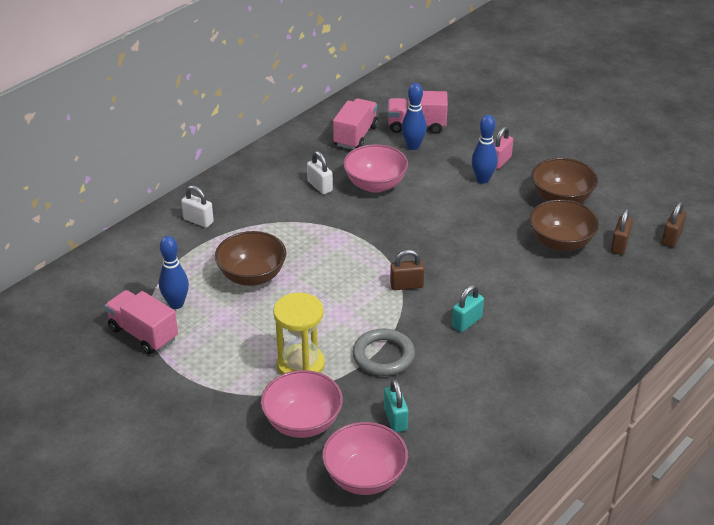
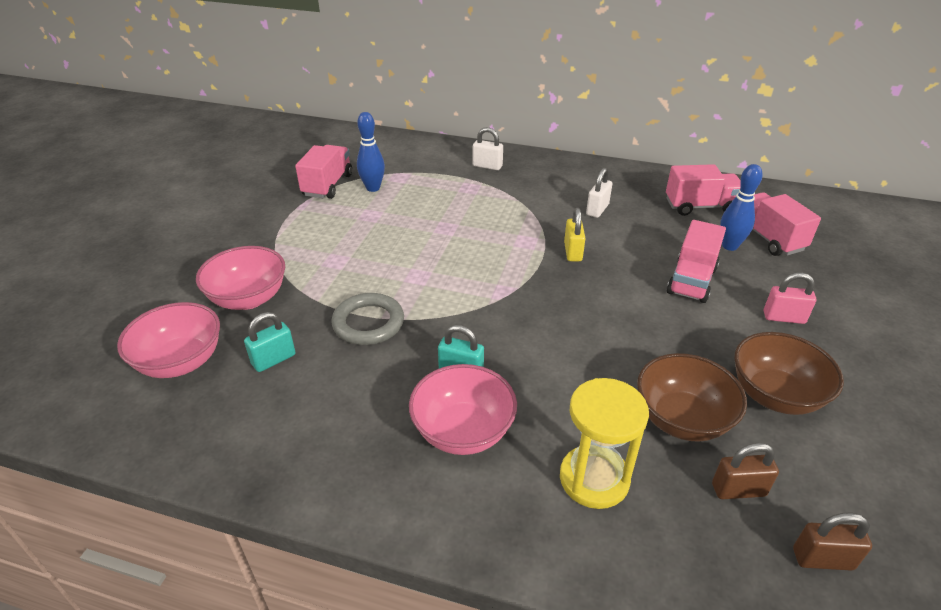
camera: 65 degrees right, 0 degrees up
white padlock [181,185,214,228] -> white padlock turned 75 degrees counterclockwise [473,127,503,170]
brown bowl [215,231,286,286] -> none
yellow hourglass [273,293,325,375] -> yellow hourglass moved to [560,378,649,509]
pink bowl [343,144,408,193] -> pink bowl moved to [409,364,517,455]
brown padlock [390,250,424,290] -> none
blue bowling pin [471,115,498,184] -> none
none -> yellow padlock [564,208,586,261]
none -> pink truck [667,220,726,303]

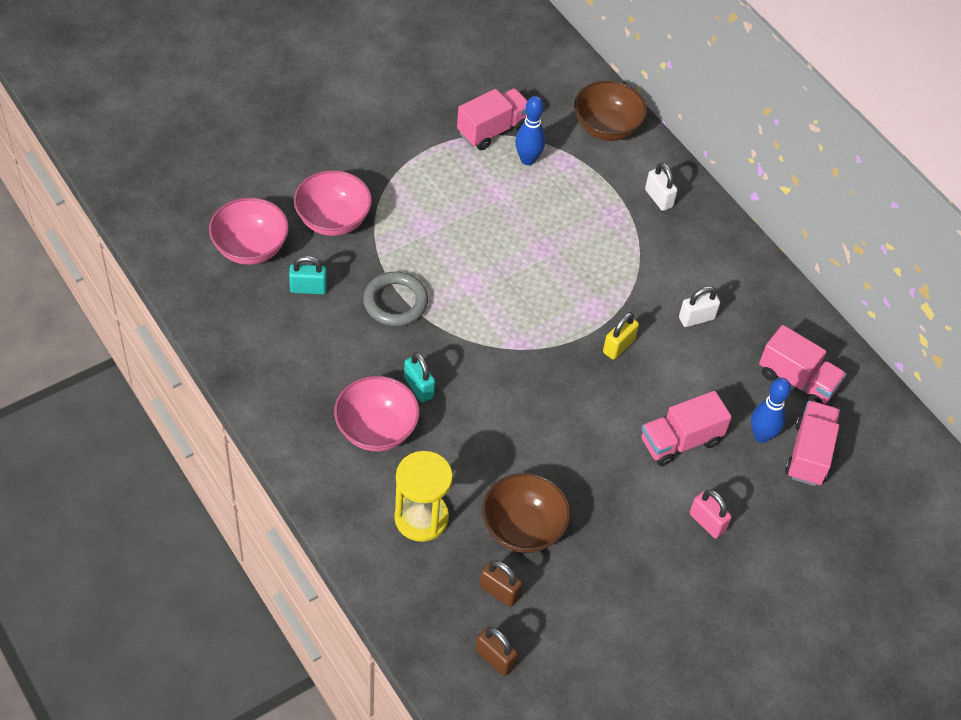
camera: 35 degrees right, 15 degrees up
brown bowl [734,332,844,415] -> brown bowl moved to [574,80,647,141]

